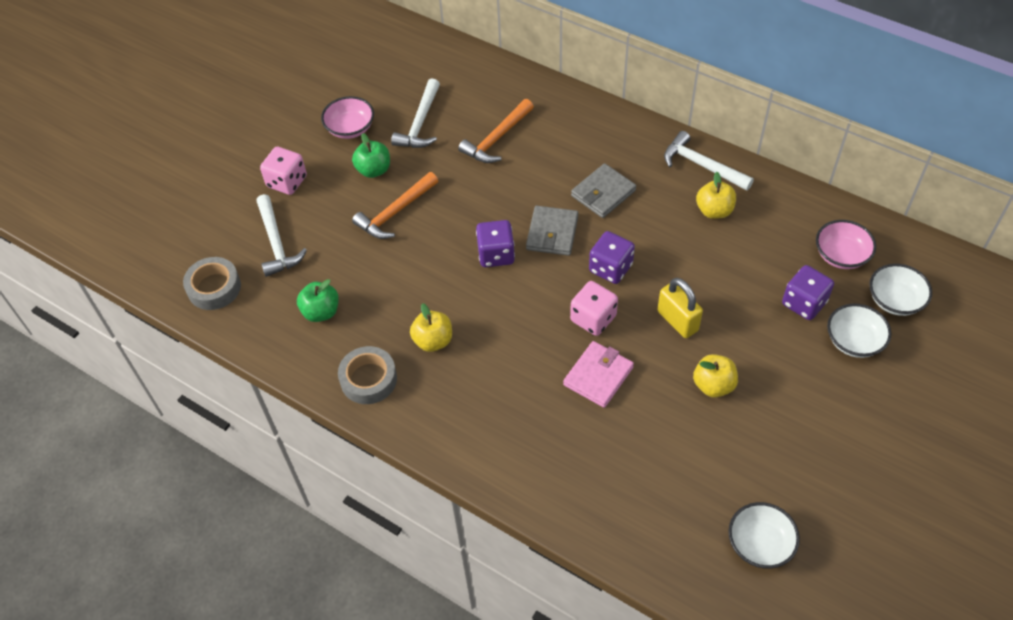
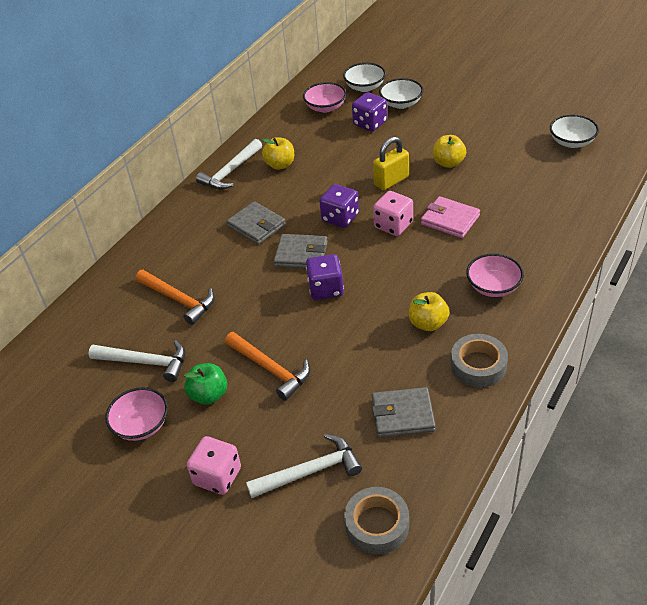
camera: 90 degrees left, 10 degrees down
green apple [297,279,339,322] -> grey wallet [372,387,436,437]
none -> pink bowl [466,253,524,297]

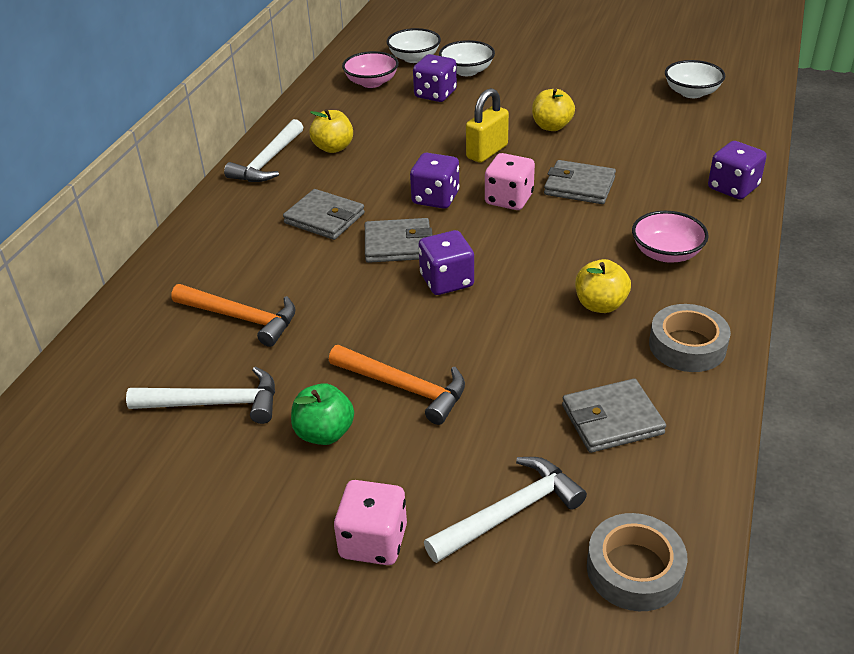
camera: 15 degrees left, 5 degrees down
pink bowl [105,387,168,441] -> none
pink wallet [421,196,480,238] -> grey wallet [544,160,616,204]
none -> purple dice [708,141,767,199]

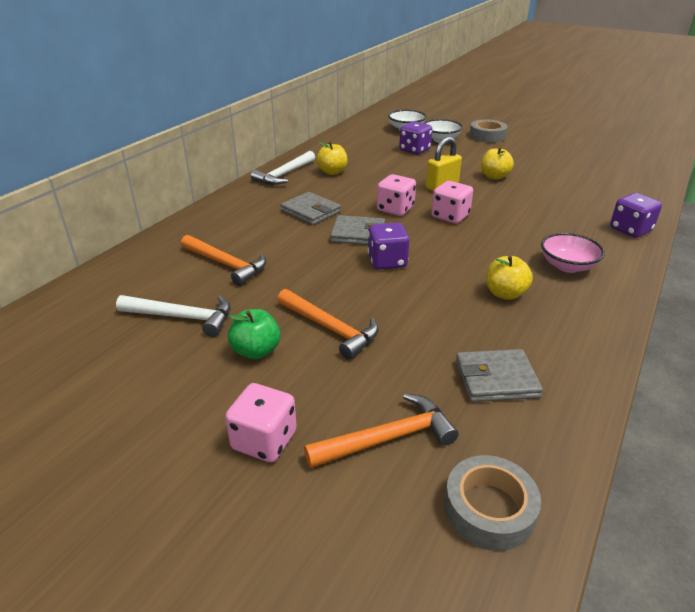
camera: 10 degrees right, 5 degrees down
pink bowl [342,51,399,88] -> none
purple dice [410,153,459,209] -> pink dice [377,174,416,216]
white hammer [424,457,587,563] -> orange hammer [304,393,459,468]
grey wallet [544,160,616,204] -> none
grey tape [649,304,731,372] -> grey tape moved to [470,119,508,143]
white bowl [665,60,725,98] -> none

